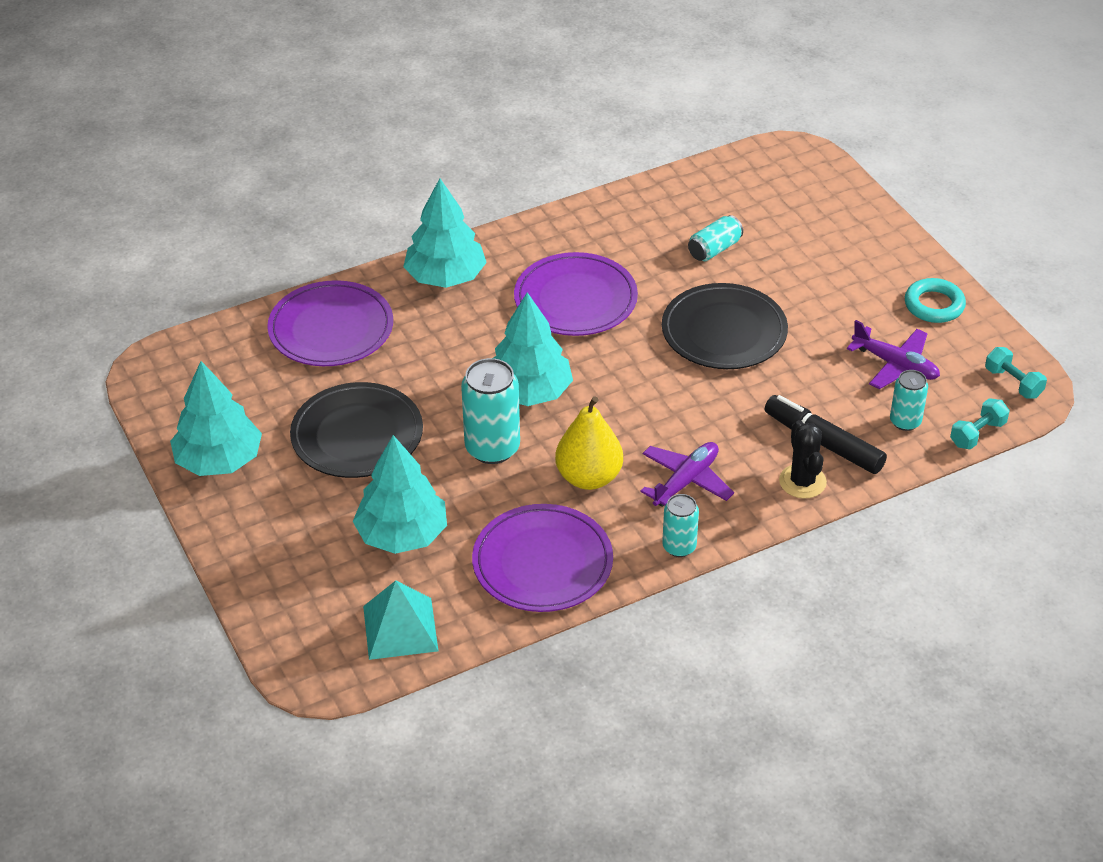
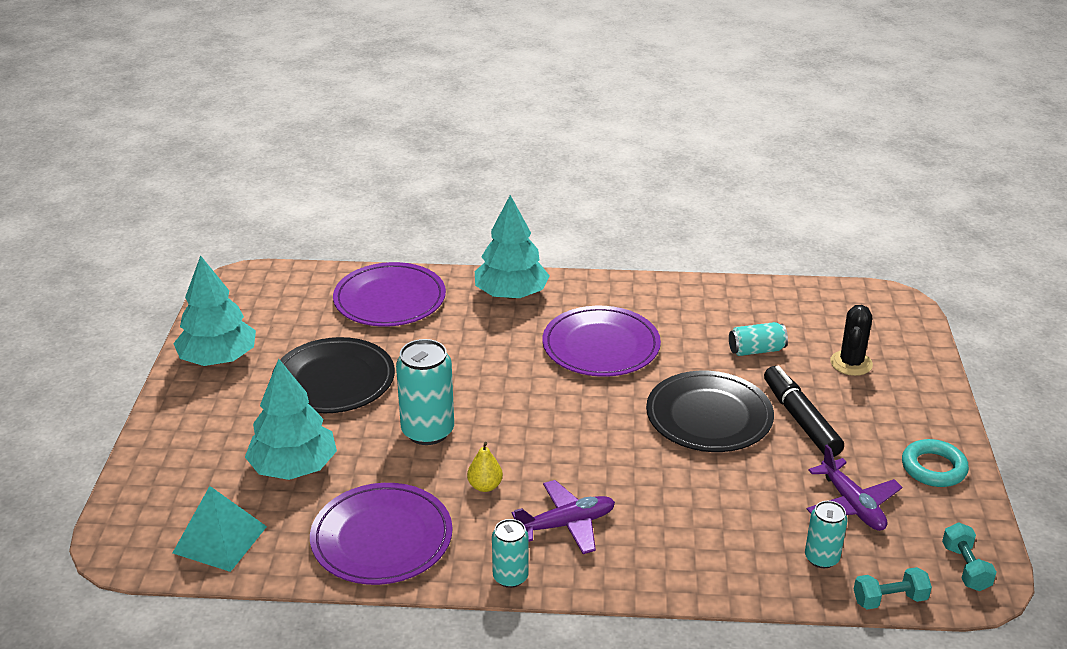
camera: 30 degrees right, 10 degrees down
turquoise tree [493,292,573,406] -> none
yellow pear [555,396,623,490] -> yellow pear [467,442,503,492], size x0.52
black marker [764,395,887,474] -> black marker moved to [764,366,844,457]
black cactus [779,420,827,499] -> black cactus moved to [830,305,873,376]

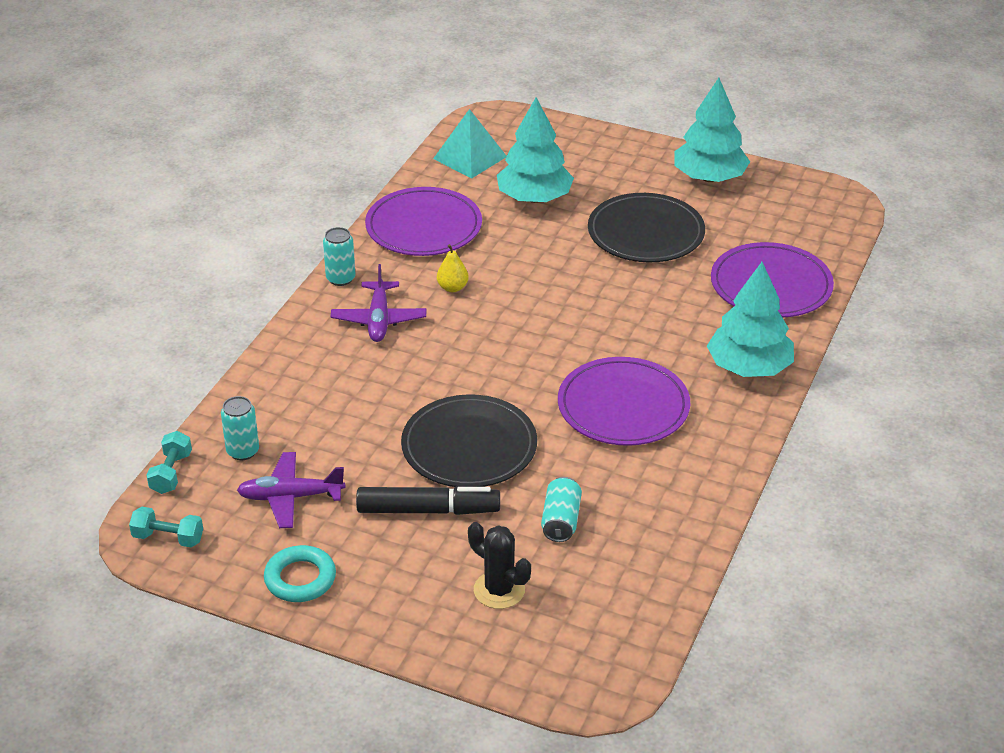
camera: 110 degrees right, 5 degrees up
turquoise can [396,339,454,445] -> none

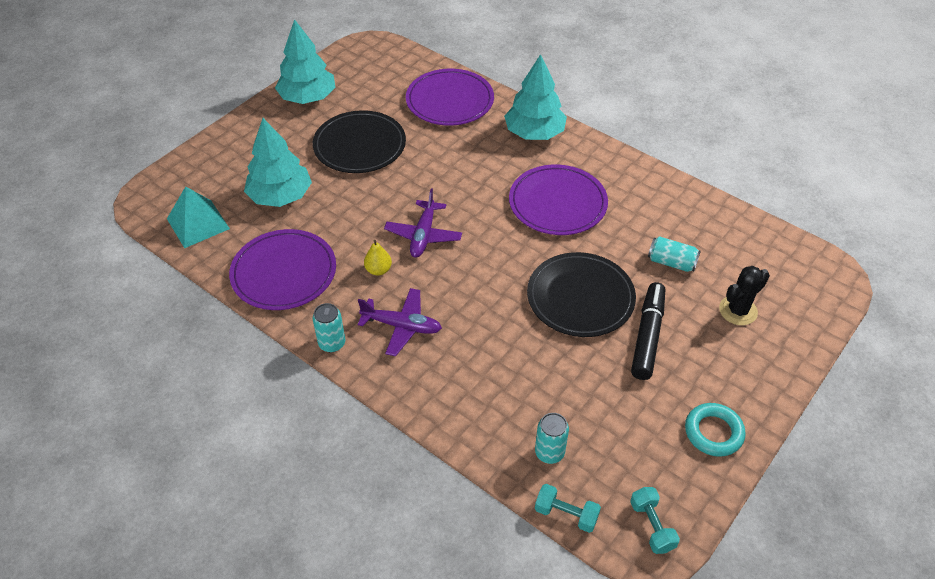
camera: 75 degrees left, 10 degrees up
turquoise dumbbell [129,507,203,547] -> turquoise dumbbell turned 45 degrees counterclockwise [630,487,680,554]
purple plane [237,452,345,528] -> purple plane moved to [384,189,462,257]

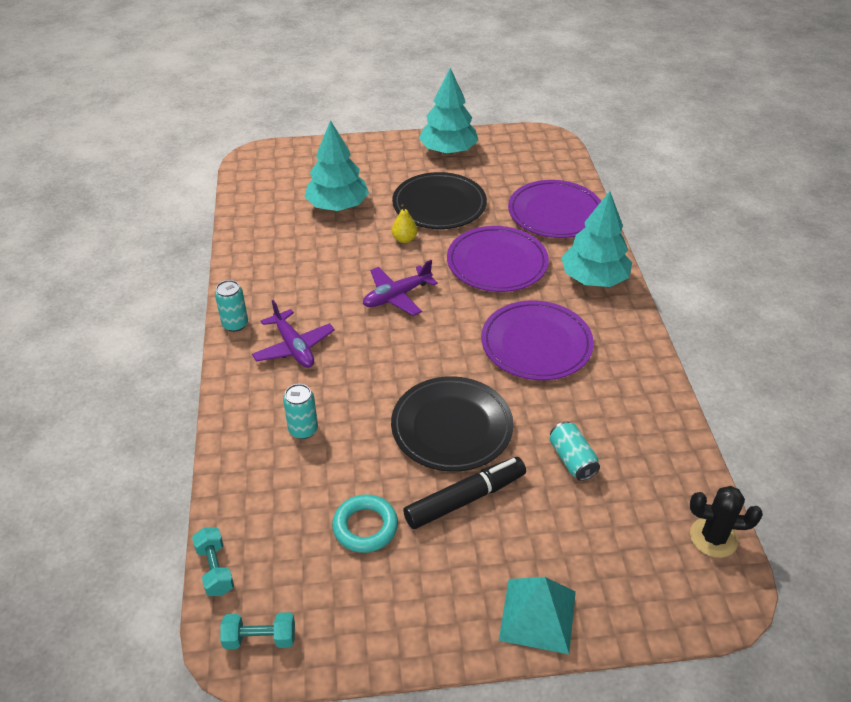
camera: 45 degrees right, 5 degrees down
turquoise pyramid [167,186,230,248] -> turquoise pyramid moved to [499,577,576,654]
purple plate [229,229,336,310] -> purple plate moved to [447,226,549,292]
yellow pear [364,240,392,276] -> yellow pear moved to [392,204,417,243]
turquoise can [535,413,569,464] -> turquoise can moved to [283,384,318,439]
turquoise dumbbell [630,487,680,554] -> turquoise dumbbell turned 60 degrees clockwise [220,612,295,649]
turquoise ring [685,403,746,457] -> turquoise ring moved to [332,494,398,553]
black cactus [719,266,770,325] -> black cactus moved to [690,486,763,558]

